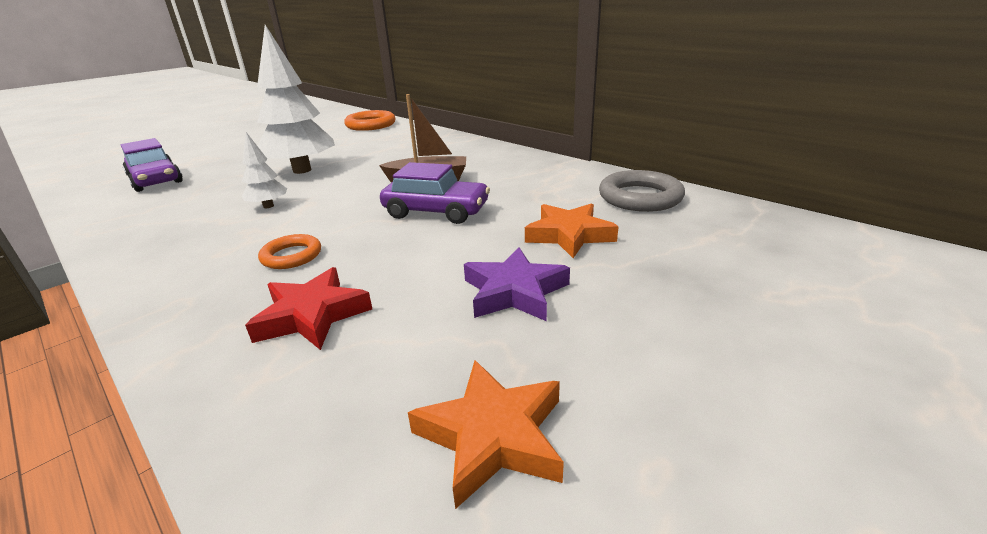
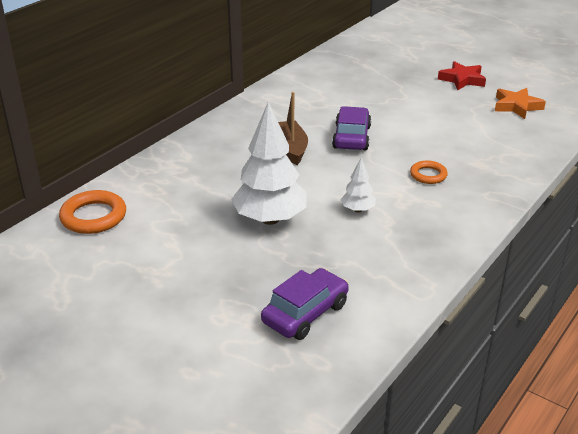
camera: 100 degrees left, 5 degrees up
red star [245,267,372,350] -> red star moved to [438,61,486,90]
purple star [464,247,570,321] -> none
orange star [525,203,619,258] -> none
grey ring [599,170,685,212] -> none

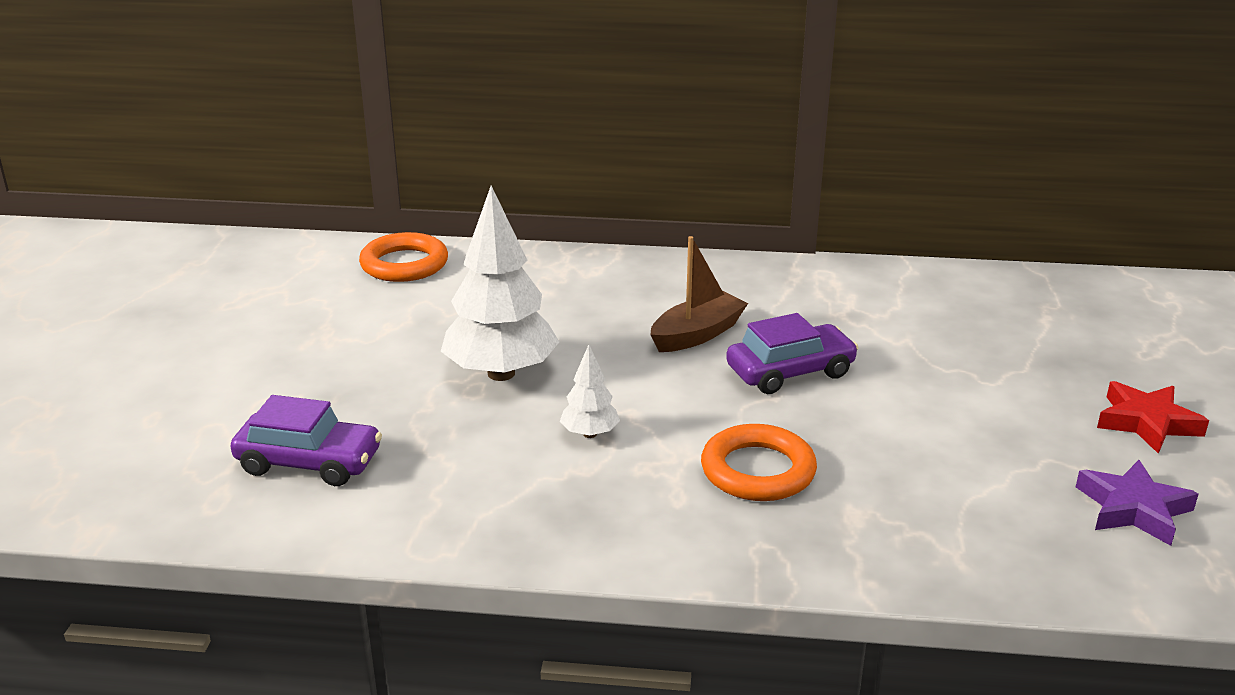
camera: 60 degrees right, 5 degrees down
orange ring [410,161,448,184] -> orange ring [701,424,817,501], size x1.64
orange star [495,88,546,119] -> purple star [1076,460,1198,546]

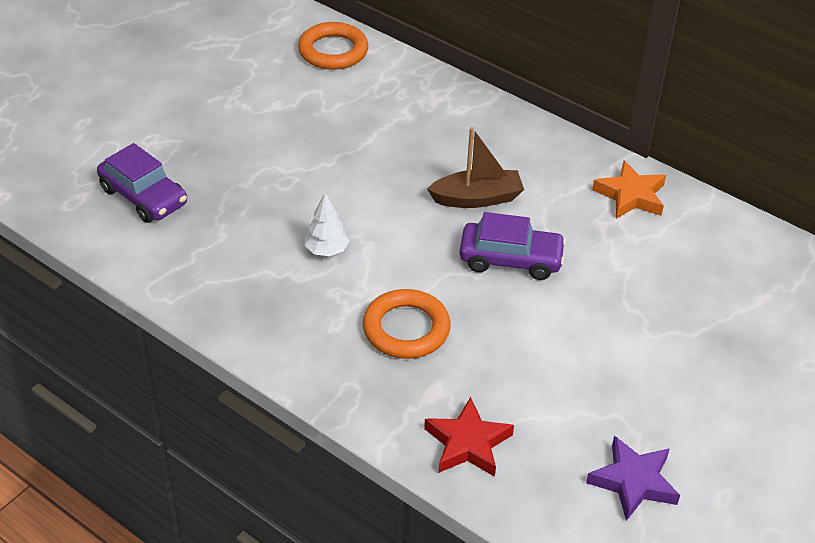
camera: 30 degrees right, 15 degrees up
white tree [441,186,559,381] -> none
red star [1097,381,1209,454] -> red star moved to [424,397,514,477]
none -> orange star [592,160,666,219]

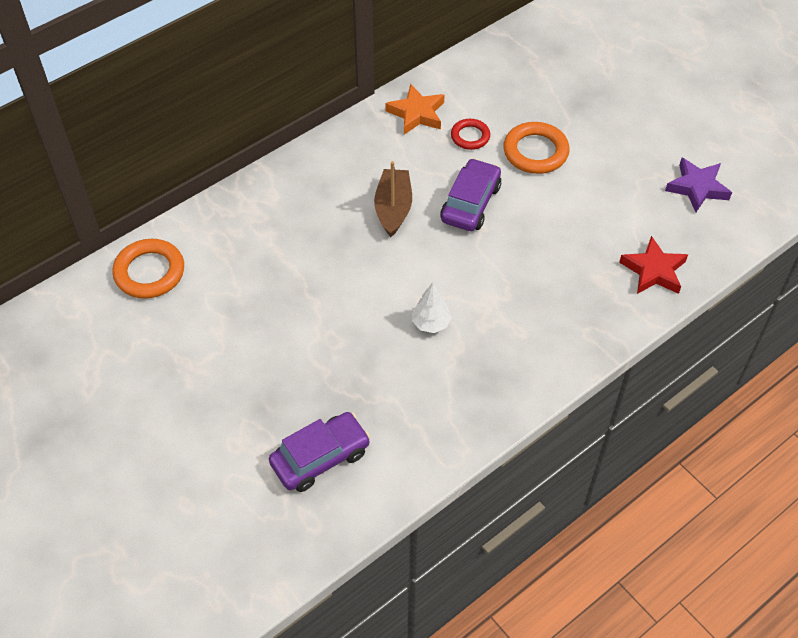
camera: 75 degrees left, 10 degrees up
orange ring [363,289,451,359] -> orange ring moved to [503,122,569,174]
none -> red ring [451,119,490,150]

